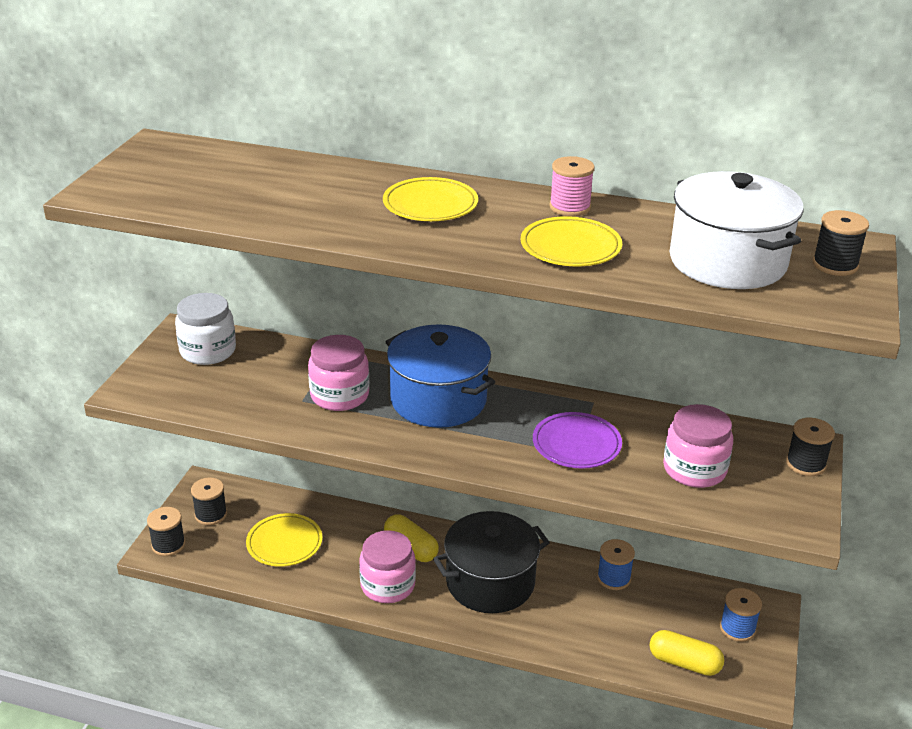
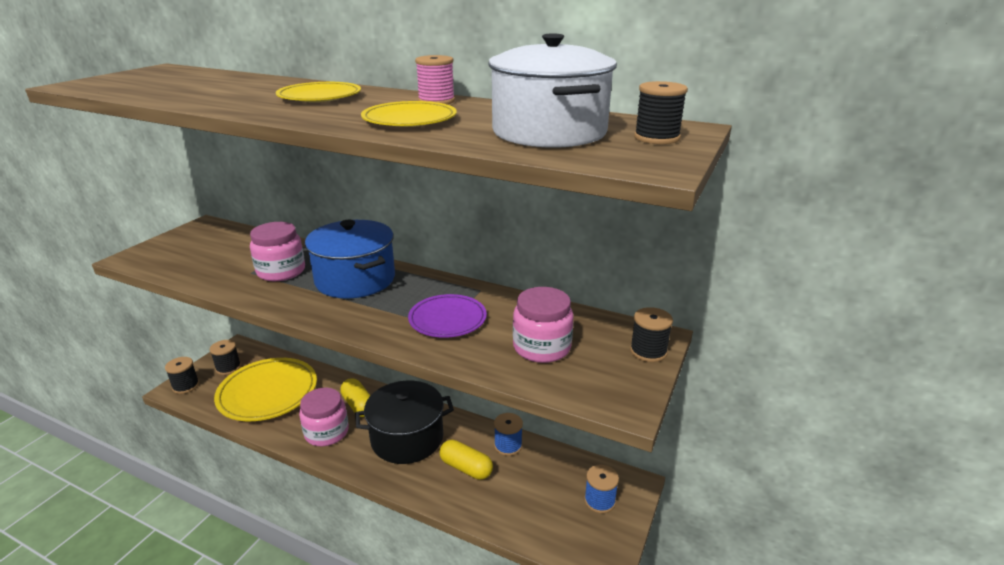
camera: 10 degrees right, 5 degrees down
white jar [175,293,236,365] -> none
yellow plate [246,513,323,567] -> yellow plate [214,358,317,421], size x1.67
yellow capsule [649,630,724,676] -> yellow capsule moved to [439,440,493,480]

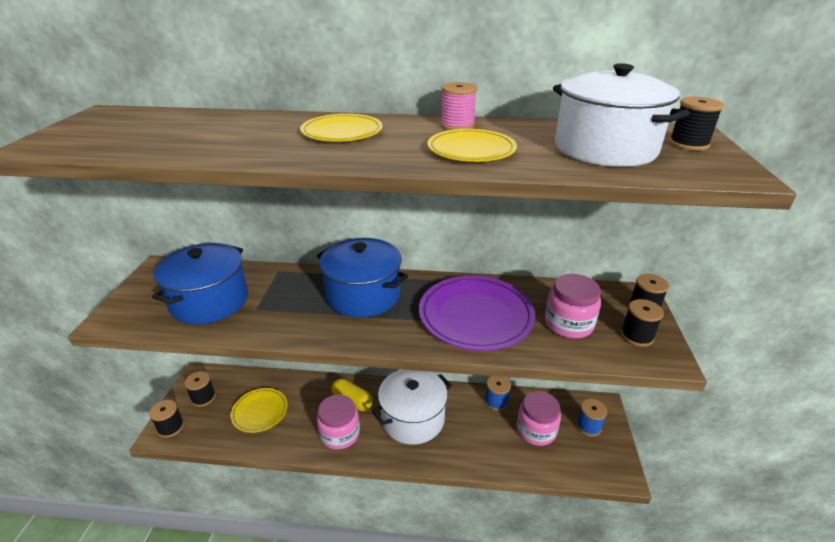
camera: 20 degrees left, 5 degrees up
yellow plate [214,358,317,421] -> yellow plate [230,388,288,433], size x0.60
pink jar [250,222,305,281] -> pink jar moved to [517,391,561,446]
black pot [355,380,454,464] -> white pot [372,369,452,445]
purple plate [408,294,487,338] -> purple plate [419,276,535,351], size x1.67
yellow capsule [439,440,493,480] -> none
none -> blue pot [152,243,248,325]
none -> black spool [621,299,664,347]

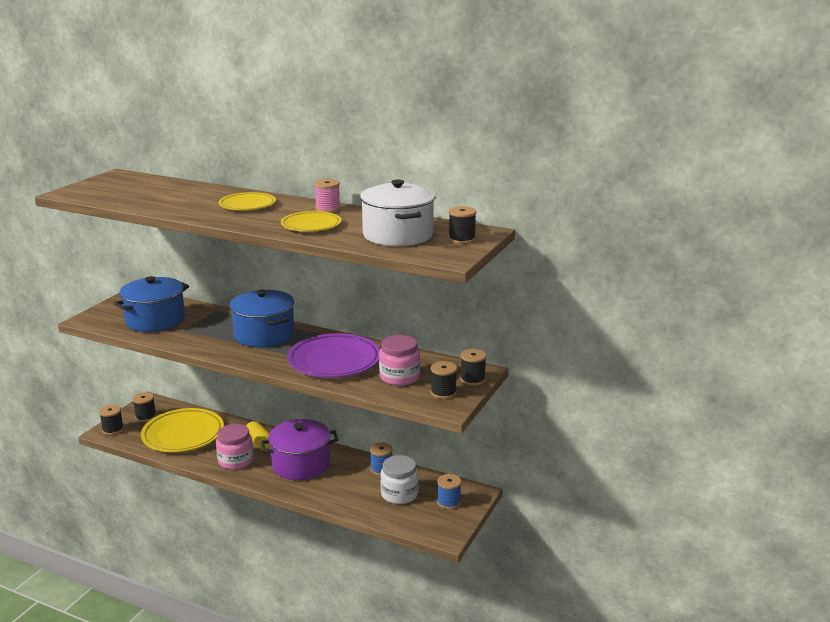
camera: 20 degrees right, 10 degrees down
yellow plate [230,388,288,433] -> yellow plate [141,408,224,452], size x1.67
white pot [372,369,452,445] -> purple pot [261,419,338,480]
pink jar [517,391,561,446] -> white jar [380,455,419,504]

